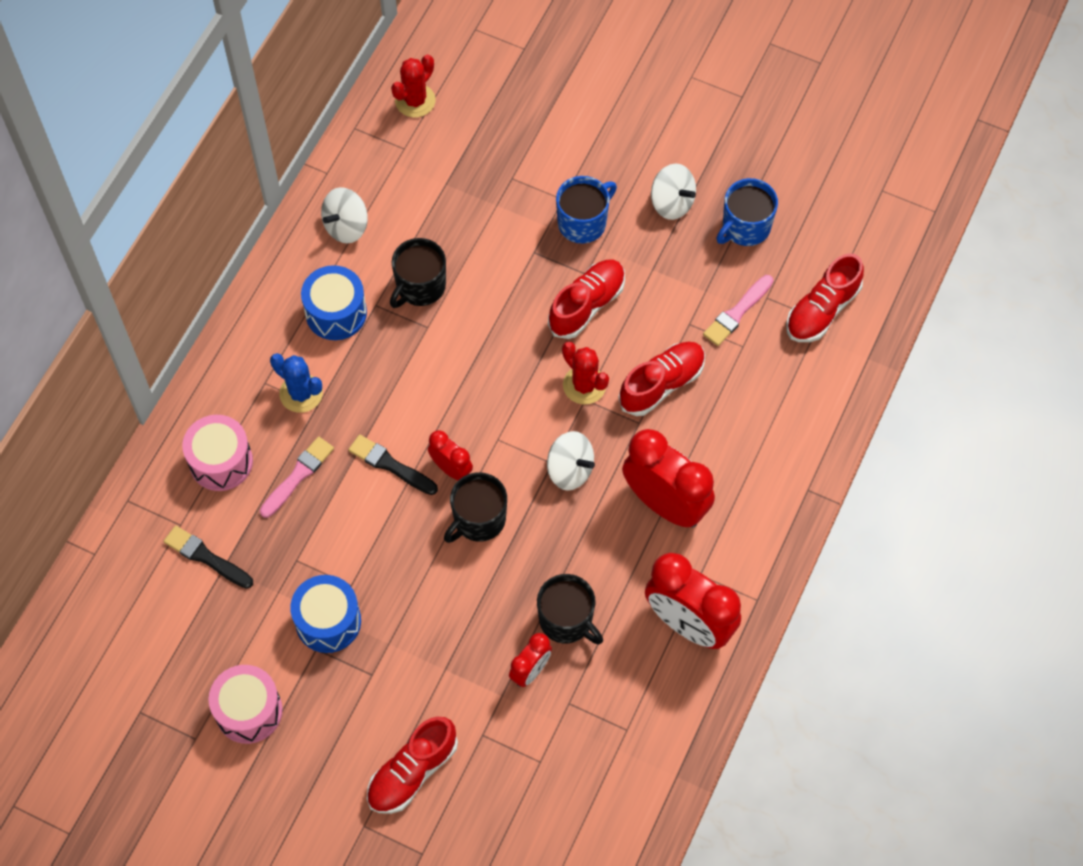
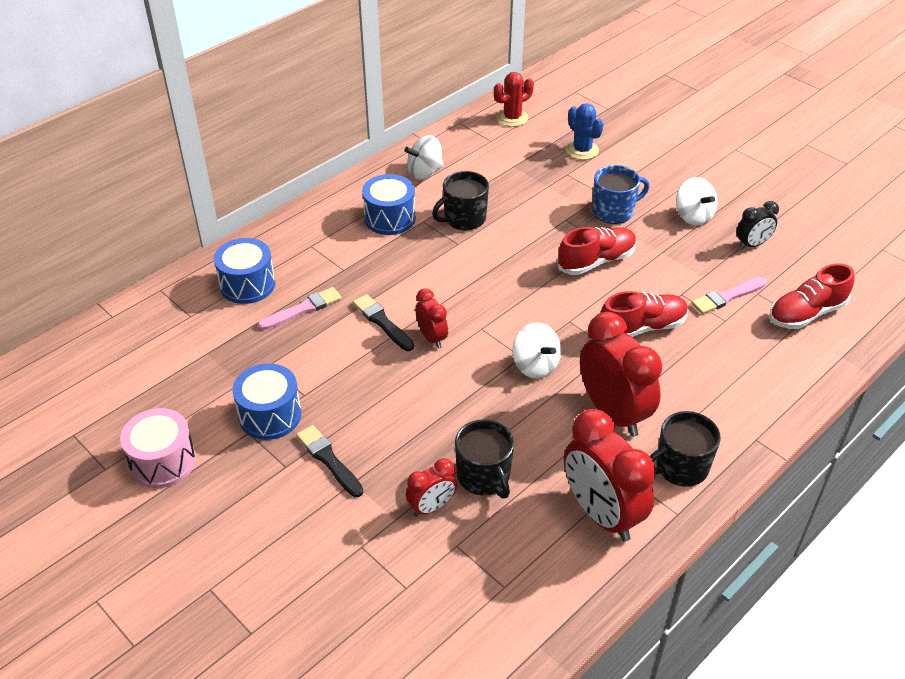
camera: 20 degrees right, 20 degrees down
black brush [164,526,253,589] -> black brush moved to [296,425,364,497]
pink drum [182,415,253,491] -> blue drum [214,238,275,304]
blue cactus [270,353,323,413] -> blue cactus moved to [566,103,604,160]
red shoe [367,717,458,814] -> none
black mug [444,472,507,543] -> black mug moved to [650,411,721,487]
red cactus [562,342,609,404] -> none
blue mug [716,178,778,246] -> black clock [736,201,779,249]

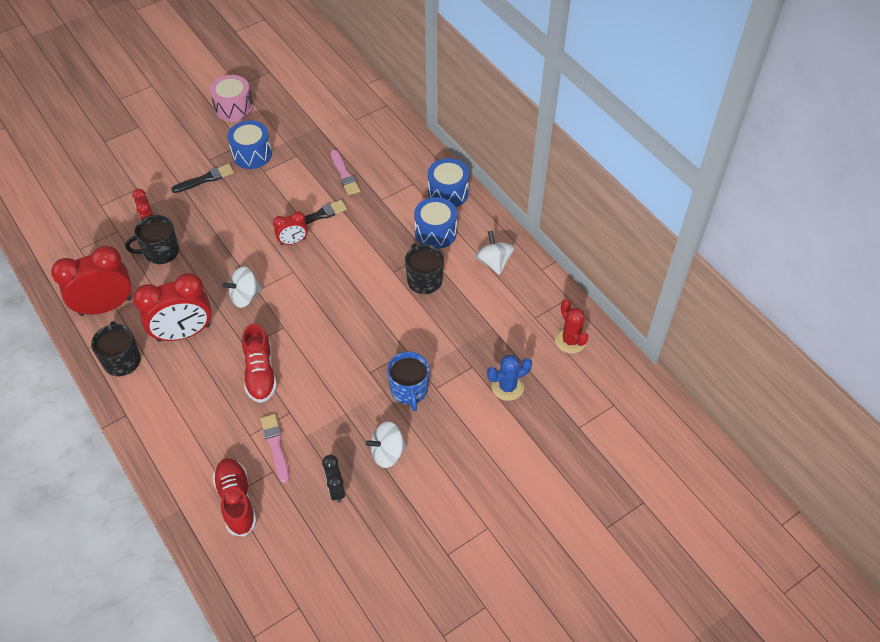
camera: 100 degrees right, 10 degrees up
blue drum [214,238,275,304] -> blue drum moved to [428,158,469,207]
red shoe [557,227,637,275] -> none

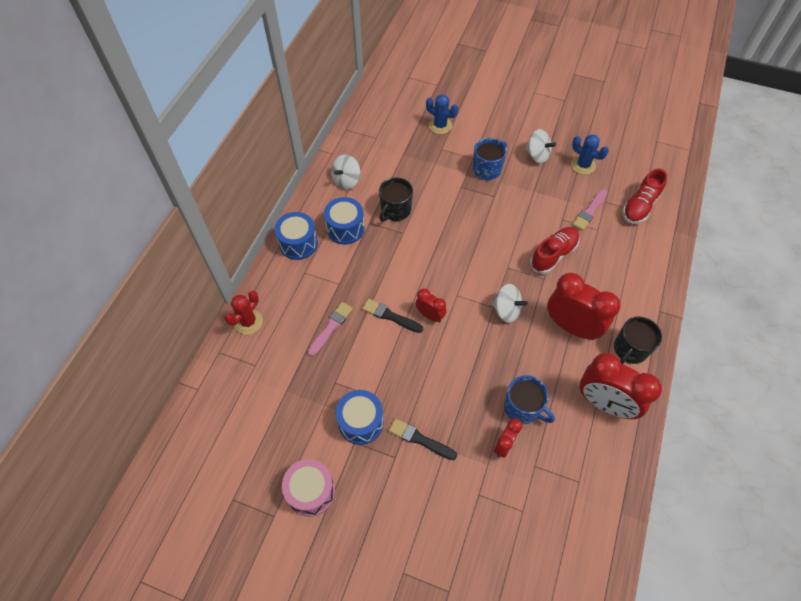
camera: 125 degrees left, 5 degrees up
black mug [125,215,179,264] -> blue mug [504,375,555,424]
black clock [322,455,345,503] -> blue cactus [571,134,609,175]
red cactus [555,299,588,353] -> red cactus moved to [224,290,263,335]

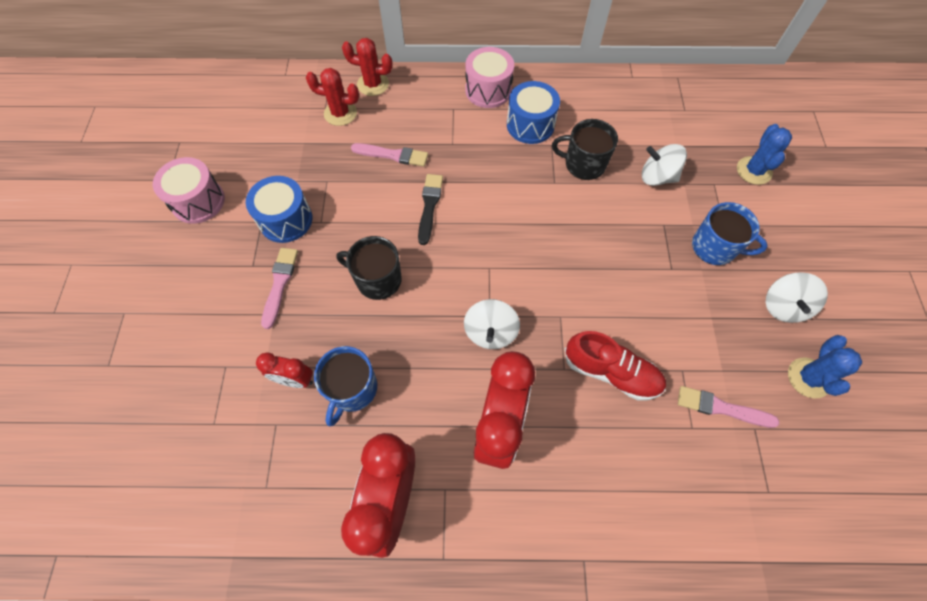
camera: 70 degrees right, 5 degrees up
blue drum [274,212,318,260] -> pink drum [465,47,514,108]
white spinning top [331,154,360,189] -> white spinning top moved to [642,144,687,186]
black brush [389,418,457,460] -> pink brush [261,248,298,329]
red clock [415,289,447,323] -> none
black mug [614,317,662,364] -> black mug moved to [336,236,402,300]
red shoe [623,168,667,224] -> none
none -> red cactus [306,68,359,126]

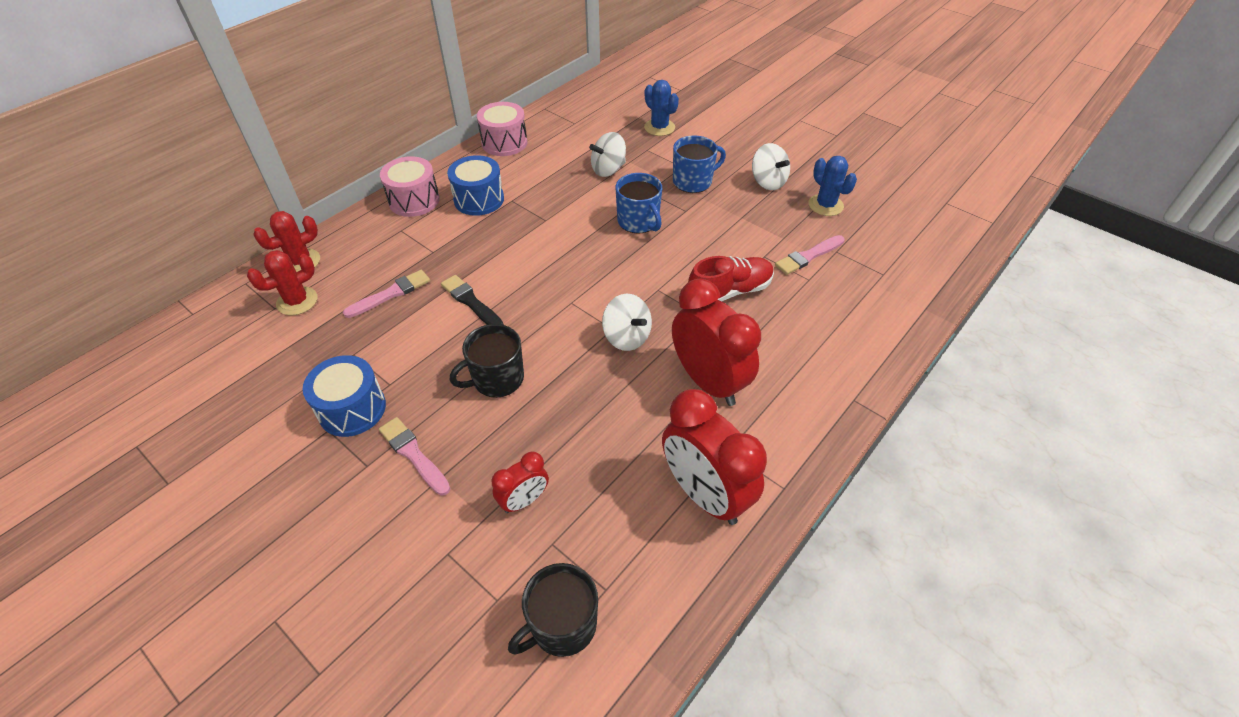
camera: 50 degrees left, 15 degrees down
pink drum [153,157,225,224] -> pink drum moved to [477,102,527,156]
blue mug [314,346,377,426] -> blue mug moved to [616,173,662,234]
black mug [552,119,618,180] -> black mug moved to [508,563,598,657]

